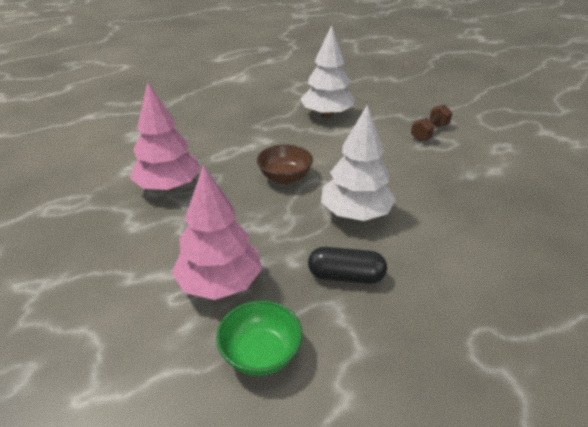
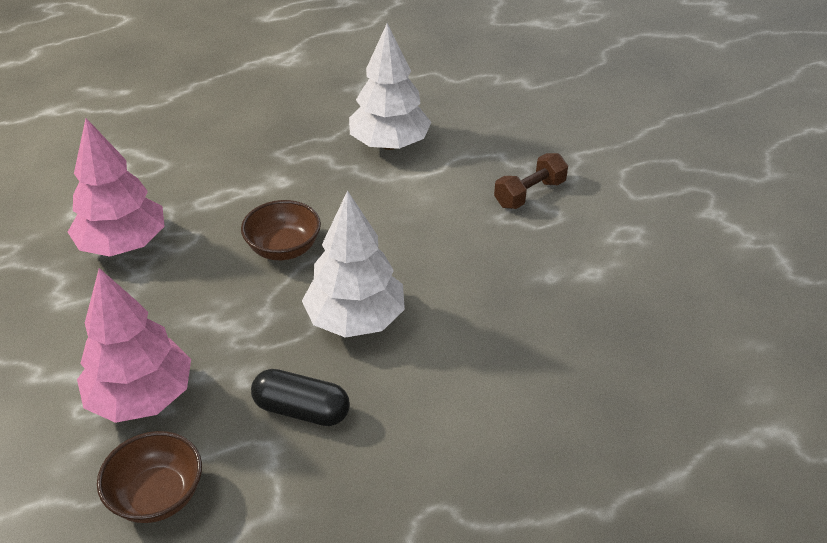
camera: 10 degrees right, 5 degrees up
green bowl [216,300,303,376] -> brown bowl [97,431,202,523]

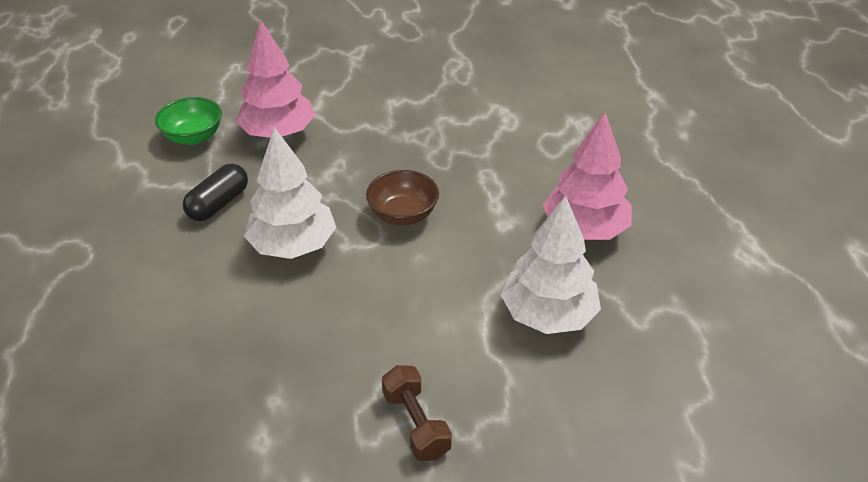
camera: 105 degrees right, 0 degrees up
pink tree [68,118,165,256] -> pink tree moved to [543,112,632,240]
brown bowl [97,431,202,523] -> green bowl [155,97,222,145]

